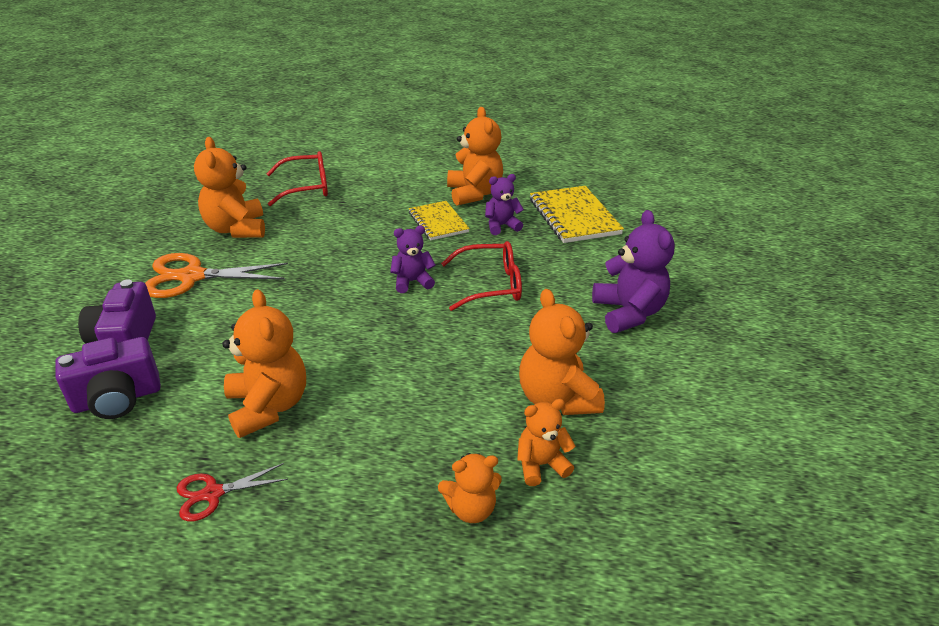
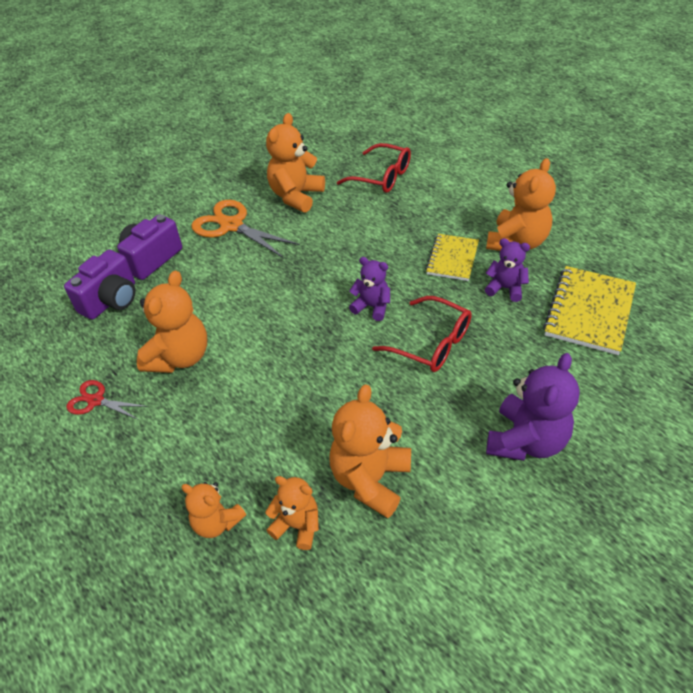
camera: 45 degrees right, 10 degrees up
purple camera [56,337,161,419] -> purple camera turned 75 degrees counterclockwise [64,250,135,320]

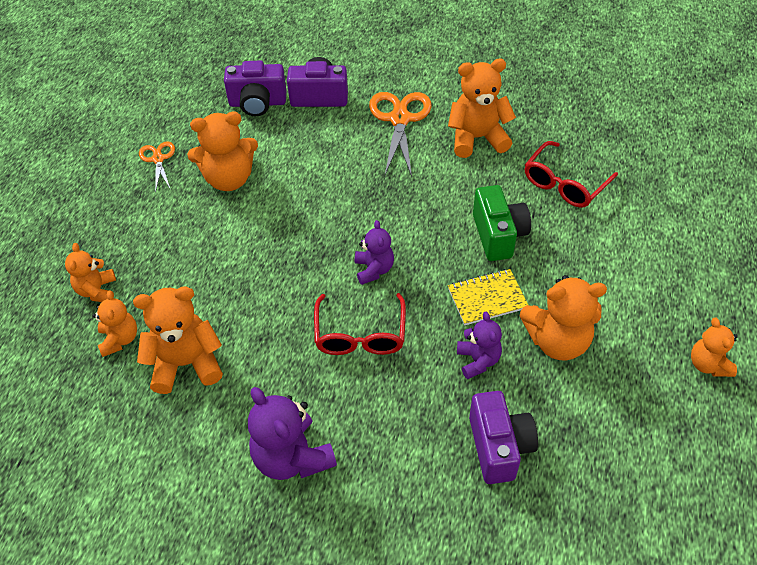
camera: 55 degrees right, 5 degrees up
red scissors [66,380,148,419] -> orange scissors [139,141,175,193]
red glasses [337,143,411,193] -> red glasses turned 45 degrees clockwise [525,141,618,208]
purple teddy bear [486,353,580,461] -> purple teddy bear turned 60 degrees clockwise [248,387,337,480]
yellow notebook [543,266,636,355] -> purple camera [469,391,538,484]
none -> green camera [473,185,531,261]
none -> orange teddy bear [691,318,738,377]

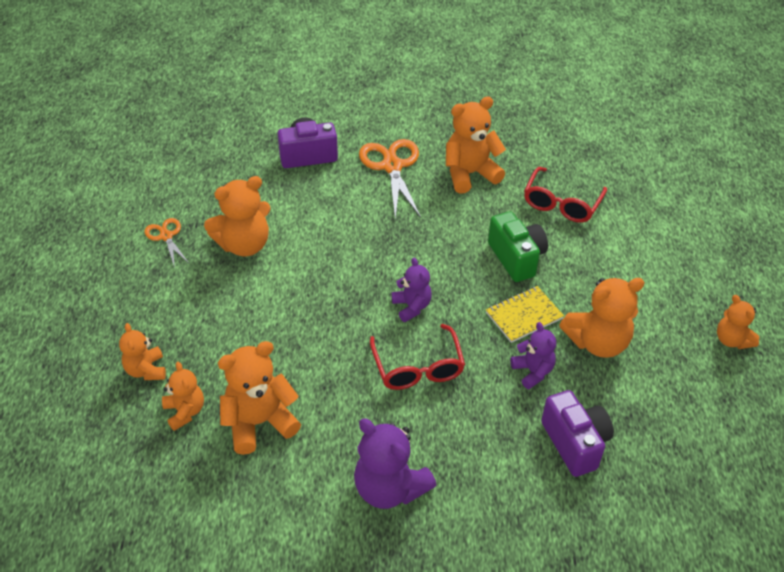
camera: 15 degrees left, 5 degrees down
purple camera [224,60,286,116] -> none

